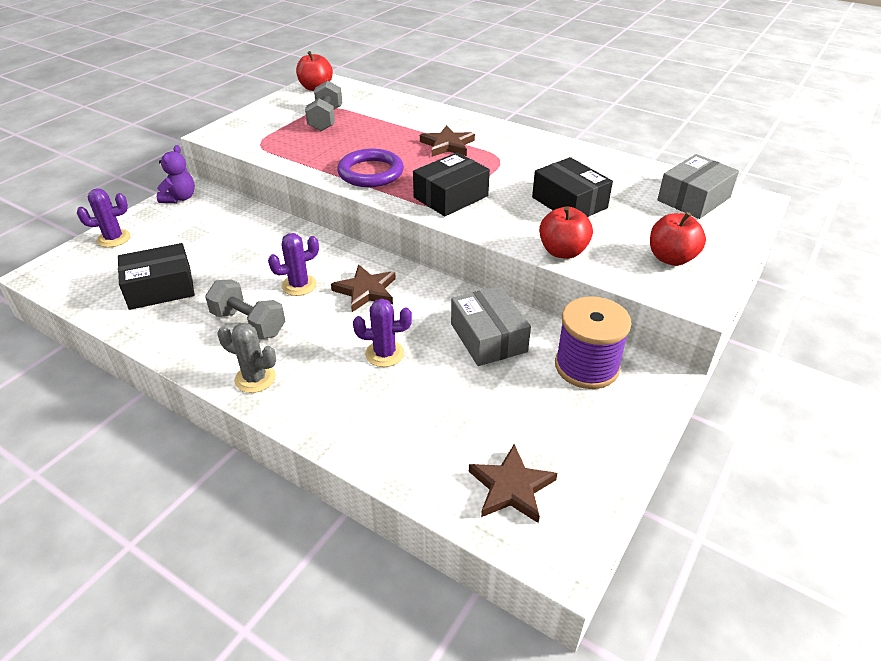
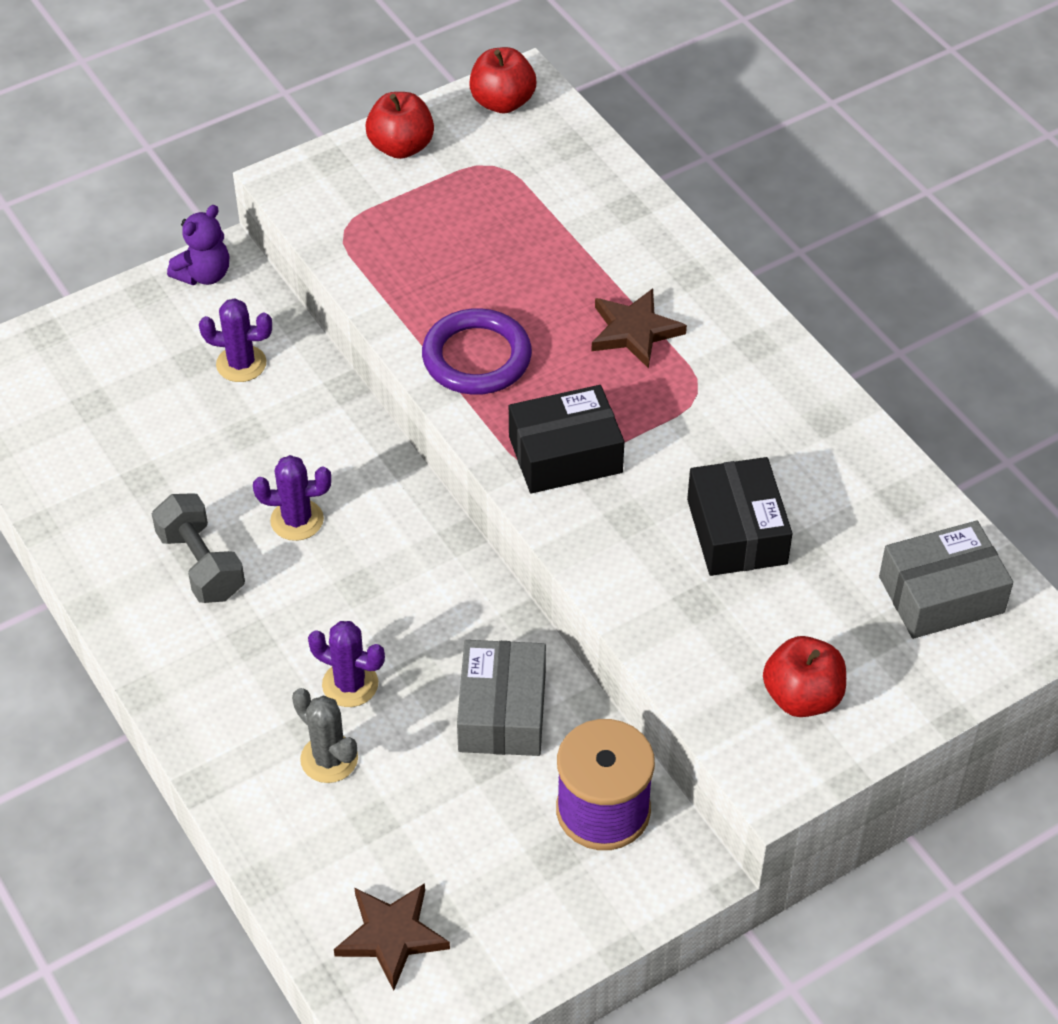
camera: 25 degrees right, 10 degrees up
purple cactus [77,189,130,247] -> purple cactus moved to [199,298,272,382]
black box [118,243,195,310] -> none
grey cactus [217,323,276,393] -> grey cactus moved to [292,688,358,783]
grey dumbbell [305,80,342,131] -> none
brown star [331,265,396,312] -> none
red apple [539,206,593,259] -> red apple moved to [365,92,434,159]

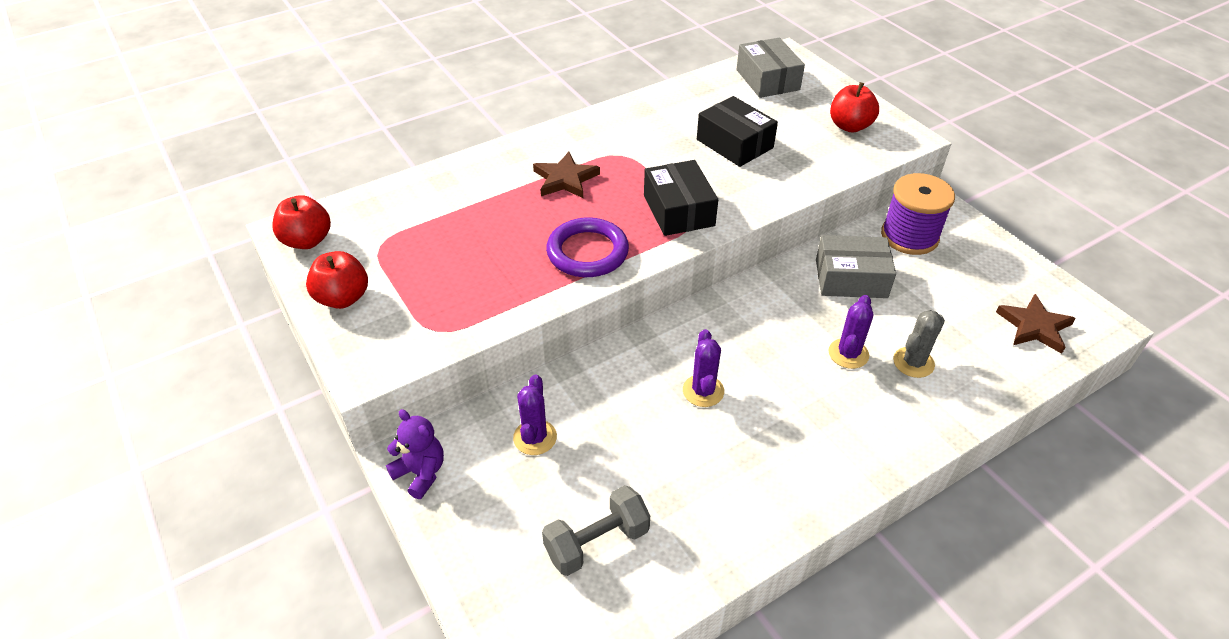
camera: 90 degrees left, 5 degrees down
grey dumbbell [152,493,245,603] -> grey dumbbell moved to [542,485,650,576]
black box [687,457,792,576] -> black box turned 60 degrees clockwise [697,96,778,167]

